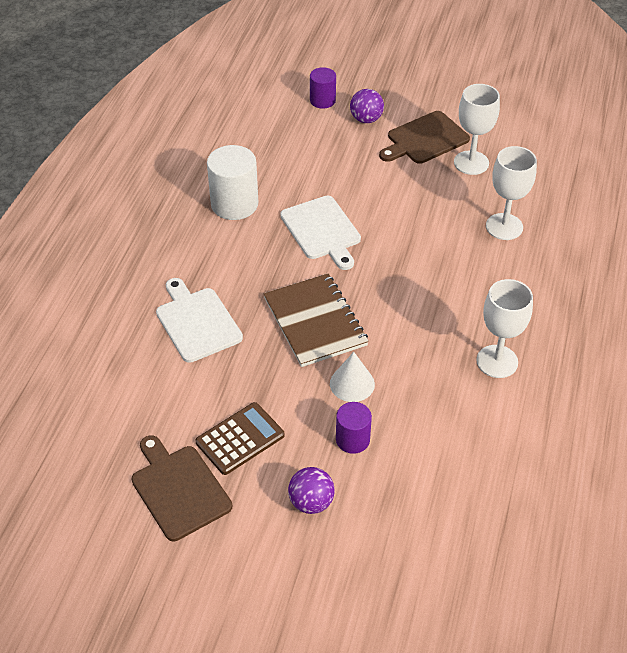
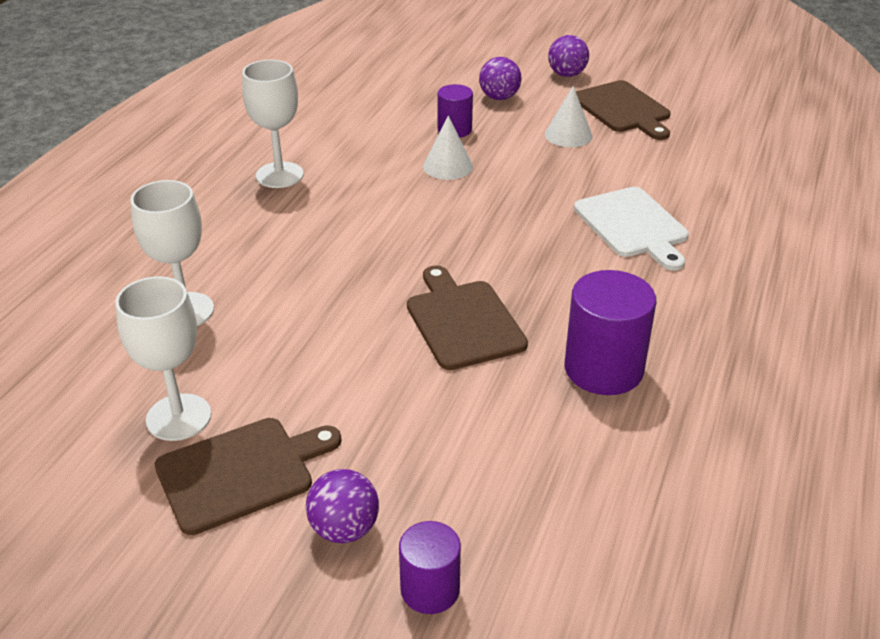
camera: 175 degrees left, 10 degrees down
brown calculator [196,402,284,475] -> white cone [545,86,593,147]
white cylinder [207,145,258,220] -> purple cylinder [564,270,656,395]
brown notebook [264,274,369,367] -> none
white cutting board [280,196,361,270] -> brown cutting board [407,265,528,370]
none -> purple ball [548,35,589,77]

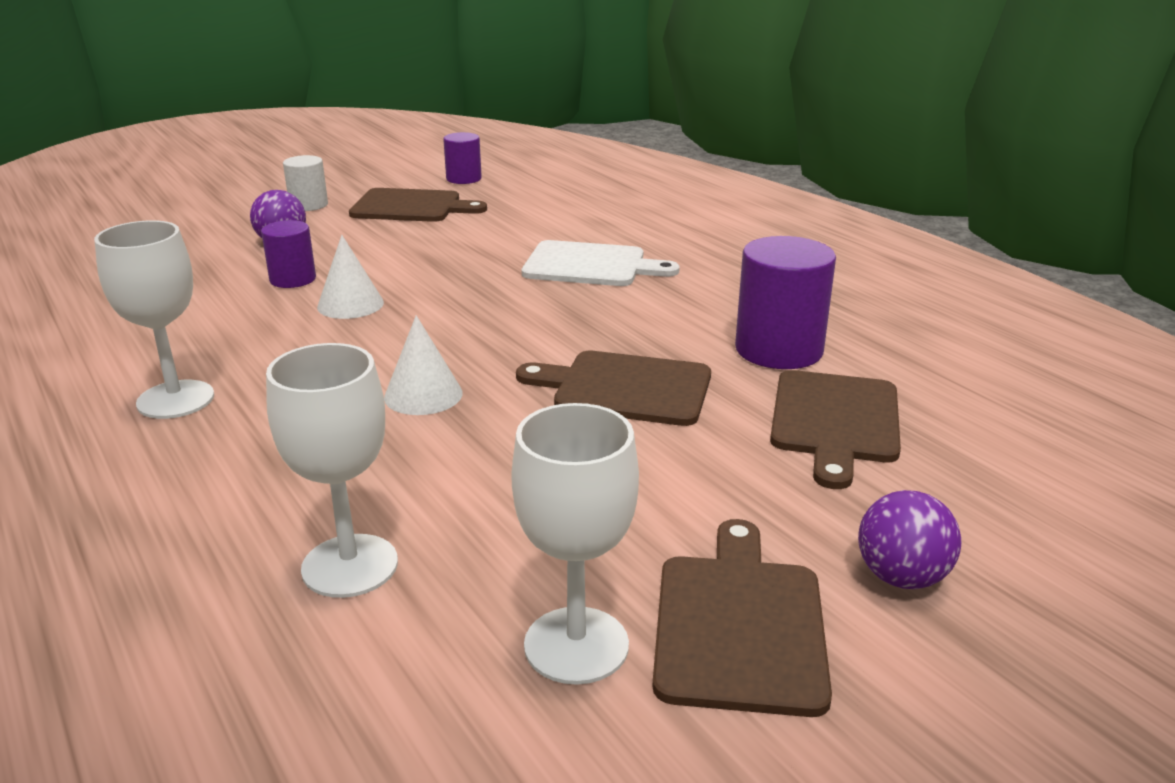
camera: 55 degrees left, 10 degrees down
purple cylinder [399,521,461,614] -> purple cylinder moved to [443,132,482,184]
white cone [545,86,593,147] -> white cone moved to [384,315,463,415]
purple ball [548,35,589,77] -> white cylinder [283,155,328,211]
none -> brown cutting board [770,370,901,489]

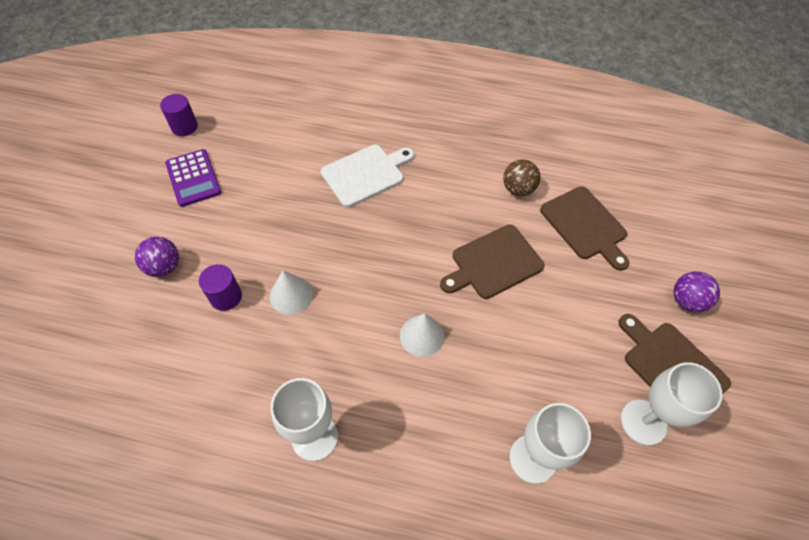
camera: 45 degrees left, 30 degrees up
white cylinder [283,155,328,211] -> none
brown cutting board [349,188,487,222] -> purple calculator [165,149,221,207]
purple cylinder [735,236,836,369] -> brown ball [503,159,540,196]

